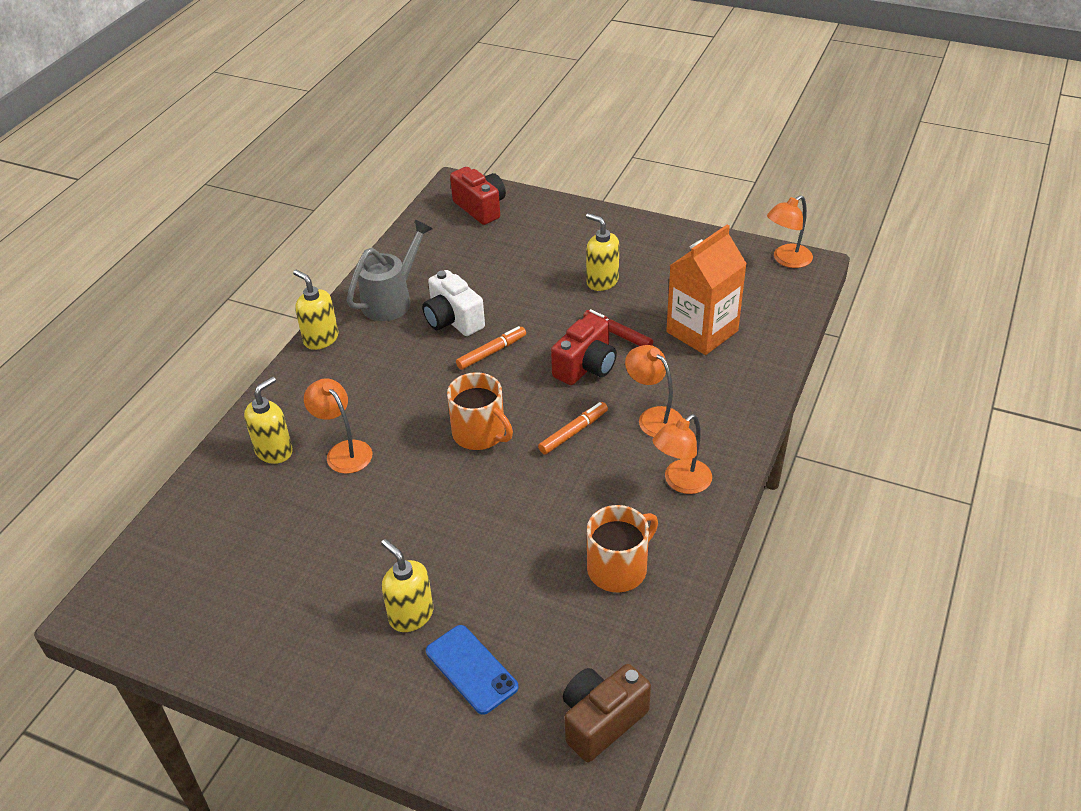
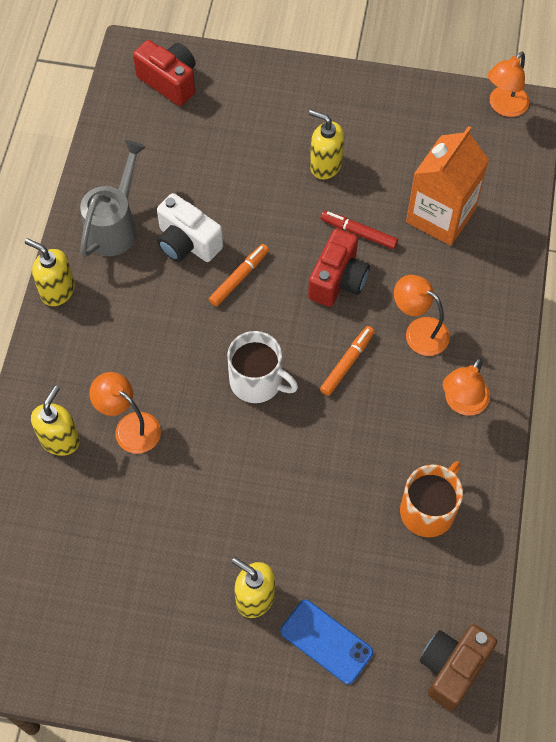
camera: 15 degrees left, 20 degrees up
orange mug [447,372,513,450] -> white mug [227,331,298,403]

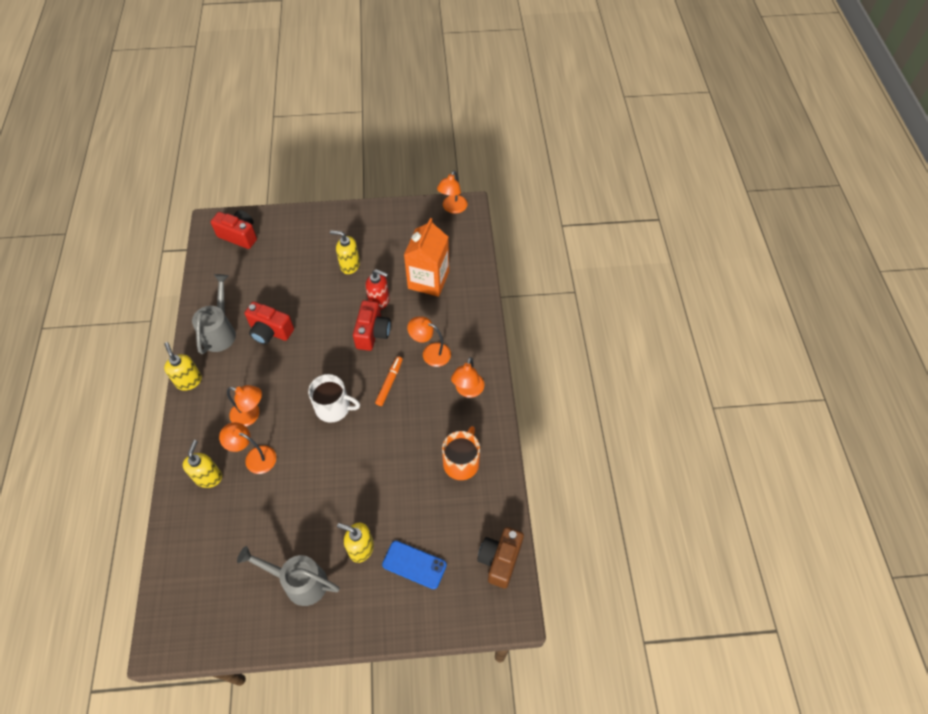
camera: 15 degrees left, 5 degrees down
yellow soap dispenser [25,238,75,306] -> yellow soap dispenser turned 45 degrees clockwise [164,342,202,391]
white camera [157,193,223,262] -> red camera [245,301,294,345]
orange marker [209,244,269,307] -> none
red marker [321,211,398,249] -> red soap dispenser [365,269,390,310]
none -> orange lamp [227,385,262,427]
none -> grey watering can [237,546,340,606]

